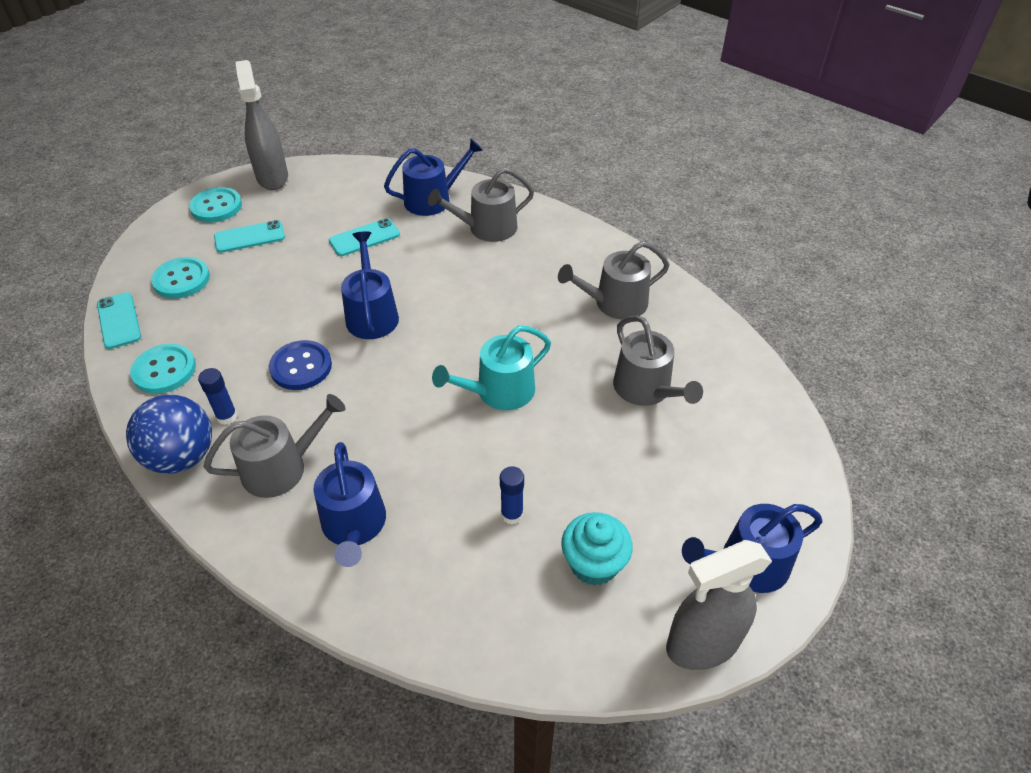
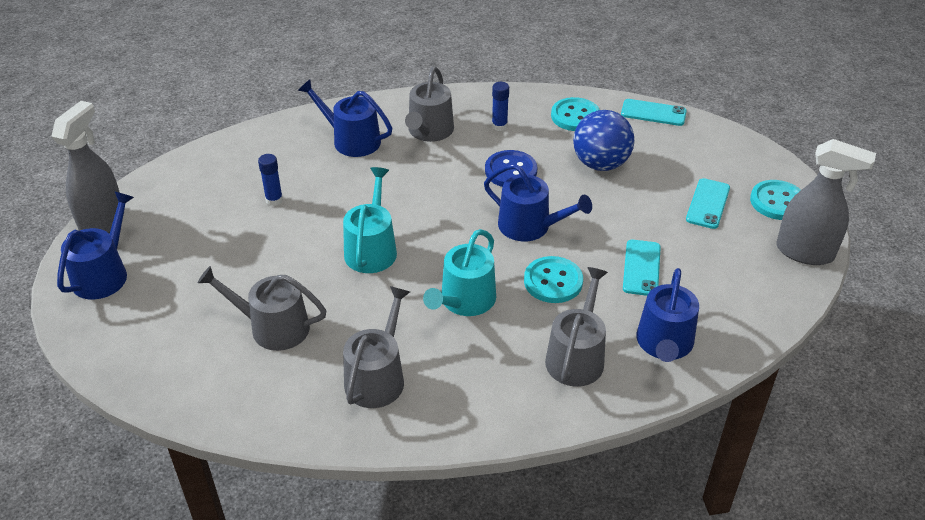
camera: 130 degrees right, 5 degrees down
blue ball [126,394,212,474] -> blue ball moved to [573,110,634,171]
turquoise button [151,257,210,299] -> turquoise button moved to [524,256,583,303]
turquoise cupcake [561,512,633,586] -> none
none -> turquoise watering can [423,229,496,316]

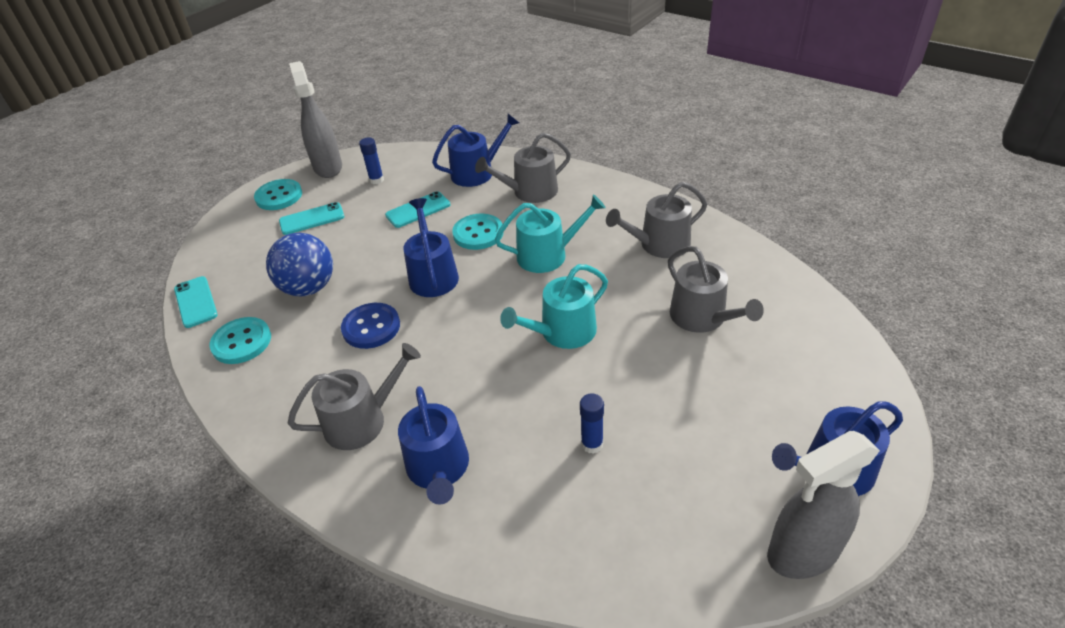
camera: 130 degrees left, 0 degrees up
blue glue stick [492,82,509,131] -> blue glue stick moved to [359,137,384,184]

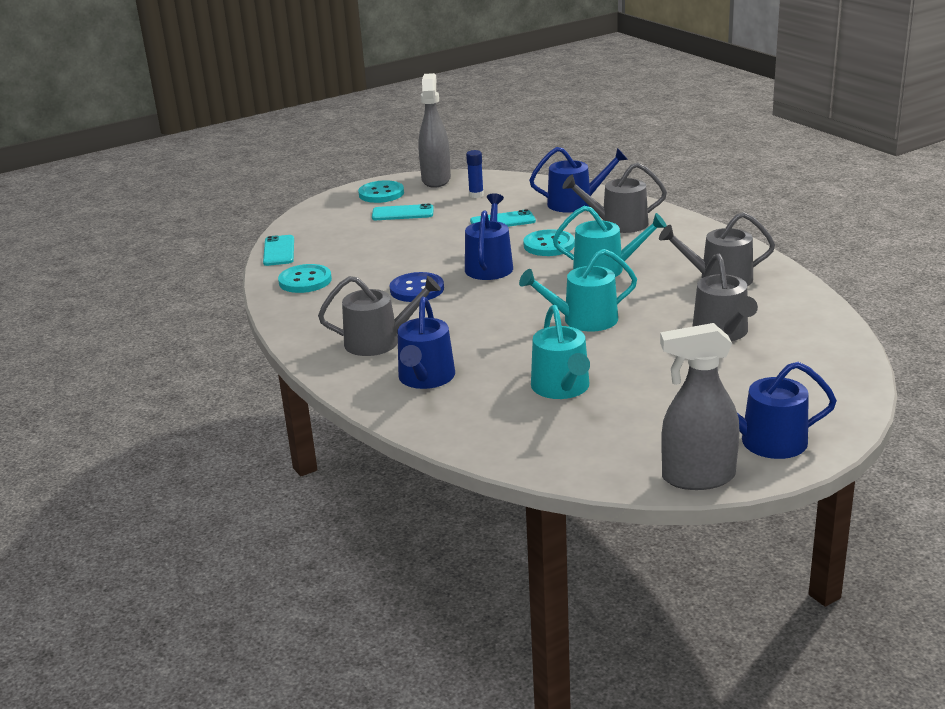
camera: 20 degrees right, 15 degrees down
blue ball [266,233,333,296] -> none
blue glue stick [580,393,604,454] -> turquoise watering can [531,305,590,399]

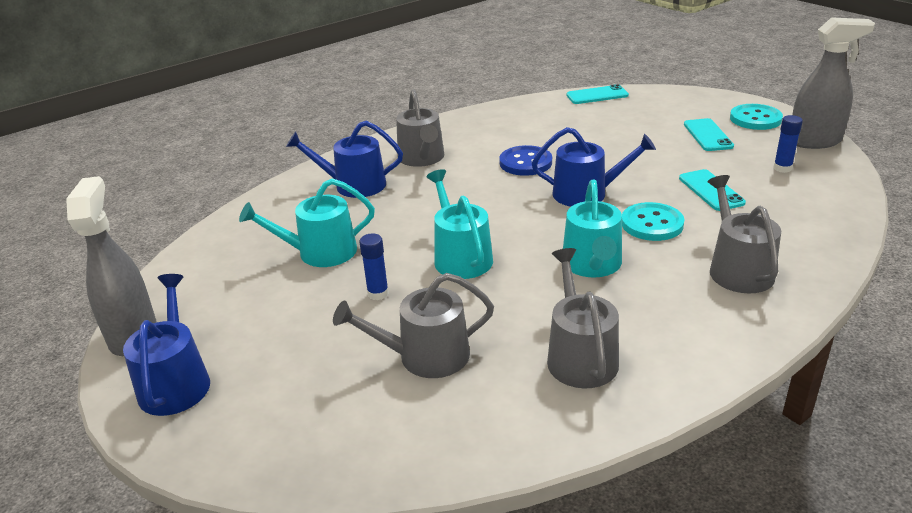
camera: 85 degrees right, 5 degrees up
turquoise button [278,264,332,293] -> none
blue watering can [529,147,628,213] -> none
none -> blue glue stick [359,233,389,300]

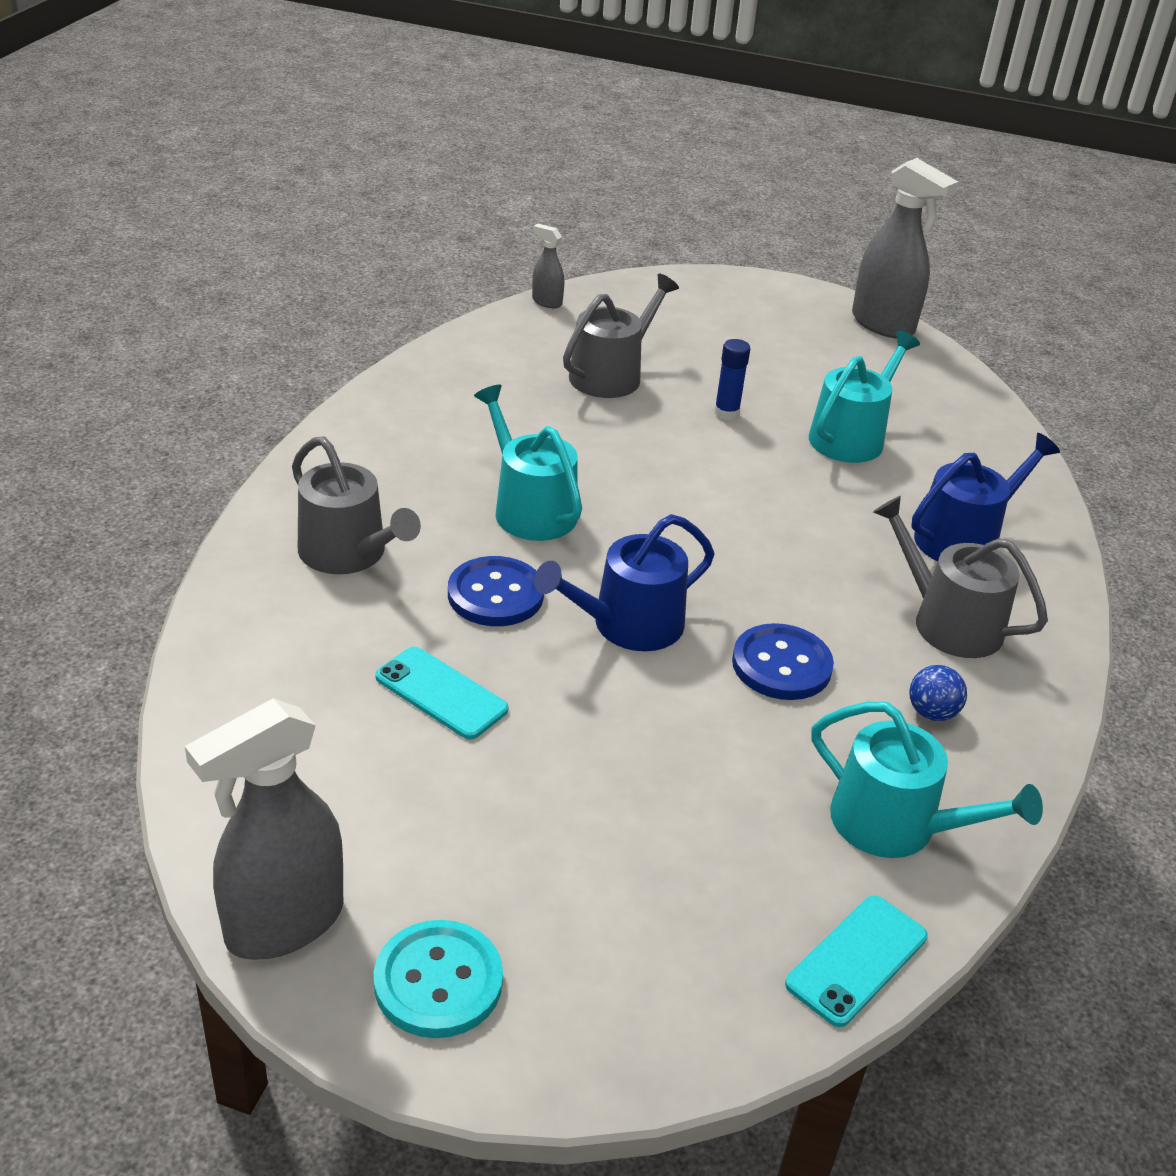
camera: 140 degrees right, 5 degrees up
blue watering can [123,274,210,416] -> none
turquoise watering can [426,169,493,279] -> turquoise watering can moved to [811,701,1043,858]
grey watering can [547,248,619,388] -> none
turquoise button [622,202,685,241] -> blue button [448,556,544,626]
turquoise phone [684,118,734,151] -> none
blue glue stick [773,115,803,173] -> none
none -> grey spray bottle [532,224,564,308]
none -> blue ball [909,665,967,721]

